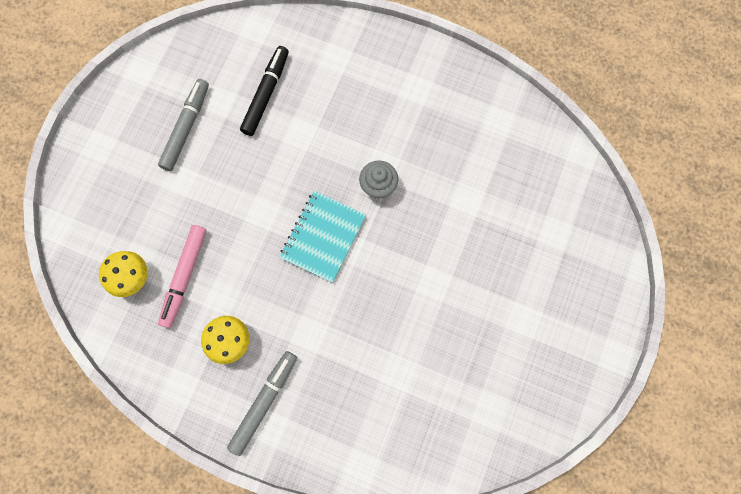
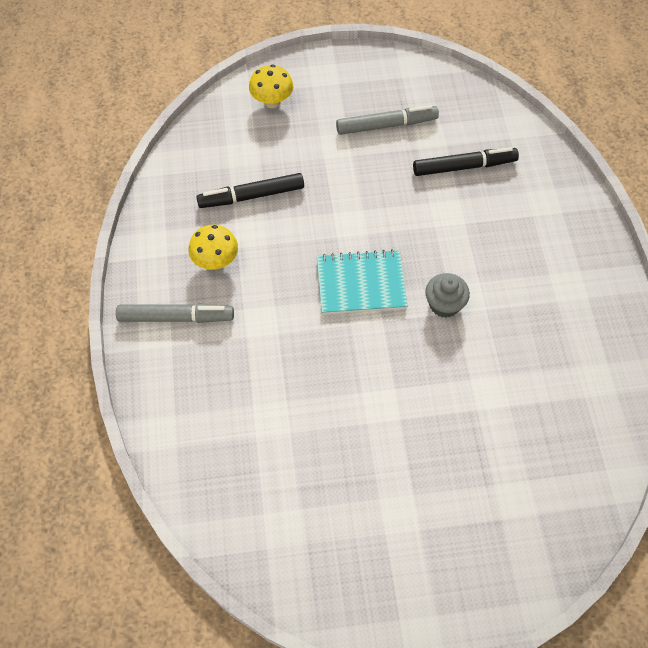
camera: 60 degrees right, 15 degrees down
yellow mushroom [99,251,147,297] -> yellow mushroom moved to [249,64,293,108]
pink marker [158,225,207,328] -> black marker [196,173,304,208]

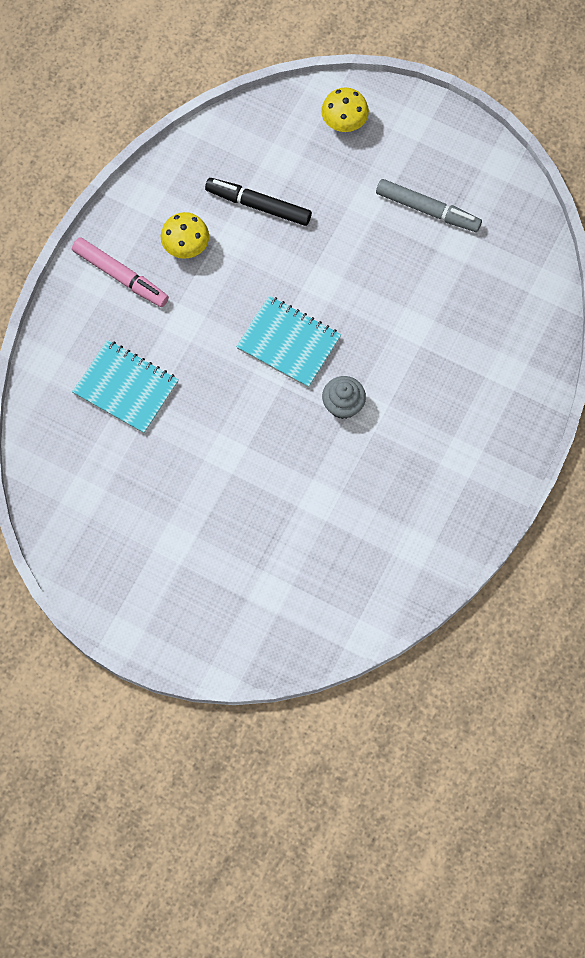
camera: 35 degrees right, 10 degrees up
grey marker [116,304,234,323] -> pink marker [72,237,169,307]
black marker [413,147,519,176] -> none
none -> turquoise notebook [72,340,179,434]

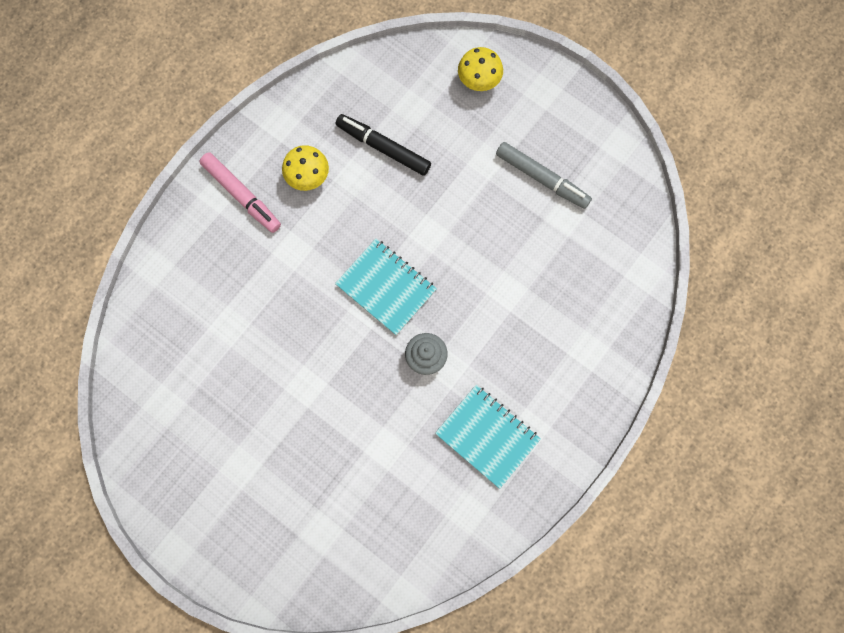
camera: 10 degrees right, 5 degrees up
turquoise notebook [72,340,179,434] -> turquoise notebook moved to [435,385,541,489]

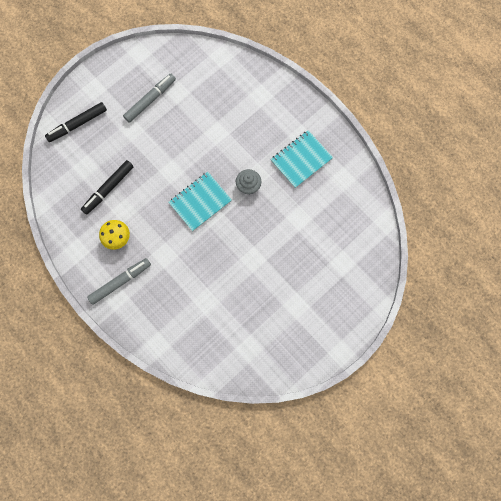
camera: 80 degrees left, 0 degrees up
pink marker [200,152,281,233] -> grey marker [87,258,151,305]
yellow mushroom [458,47,503,91] -> black marker [45,102,107,142]

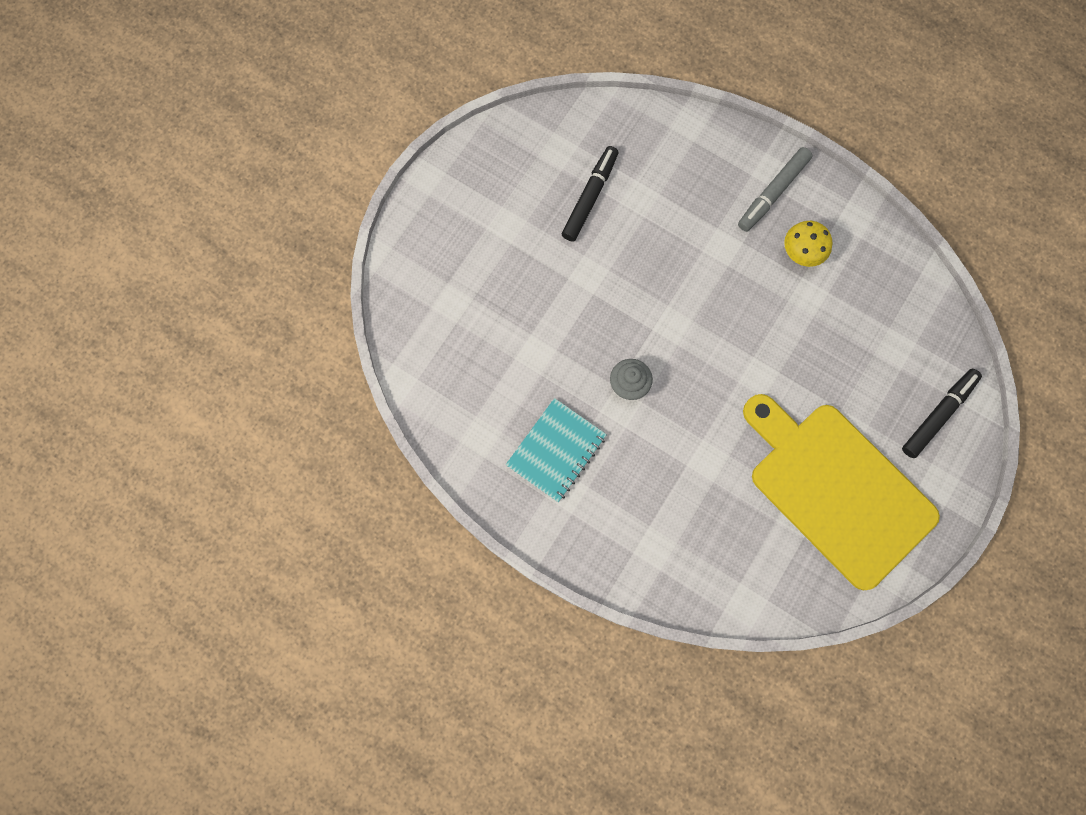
camera: 165 degrees right, 0 degrees up
black marker [81,160,134,215] -> black marker moved to [562,146,618,242]
grey marker [123,74,176,123] -> yellow cutting board [743,394,940,590]
turquoise notebook [168,172,232,231] -> none

